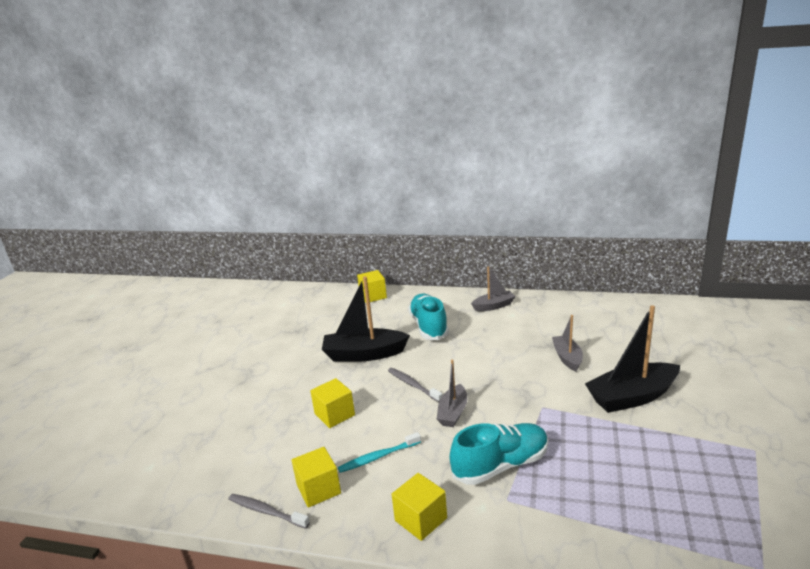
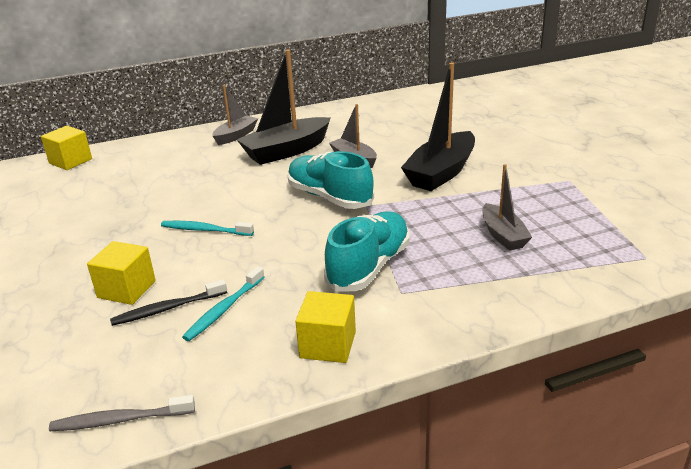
camera: 35 degrees left, 5 degrees up
yellow cube [292,447,341,508] -> none
black boat [322,276,410,362] -> black boat moved to [236,50,331,165]
grey toothbrush [388,368,443,402] -> turquoise toothbrush [161,221,254,236]
turquoise shoe [408,294,449,340] -> turquoise shoe moved to [288,151,374,209]
grey boat [437,360,467,427] -> grey boat moved to [482,164,532,251]
none -> black toothbrush [110,279,227,326]

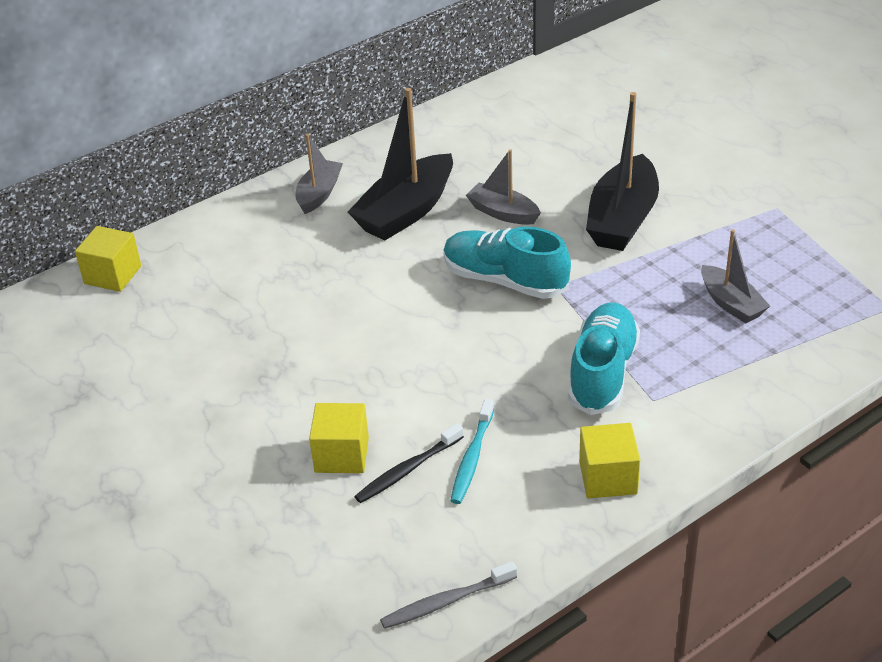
camera: 15 degrees left, 10 degrees up
turquoise toothbrush [161,221,254,236] -> none

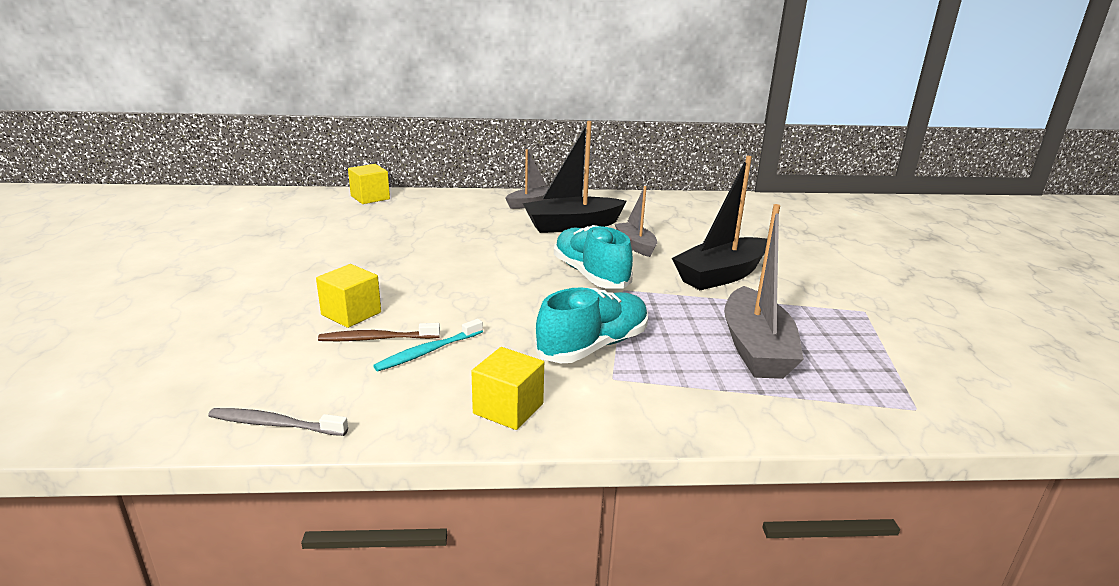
camera: 30 degrees right, 15 degrees down
black toothbrush [354,423,464,503] -> brown toothbrush [318,323,440,341]
grey boat [701,229,770,323] -> grey boat [724,204,804,379], size x1.71

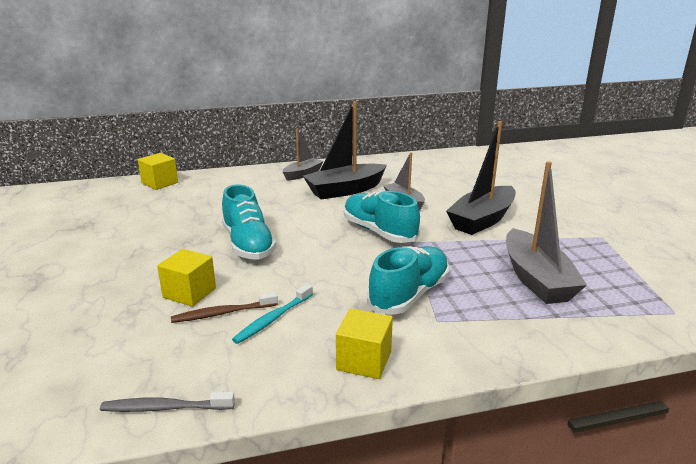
camera: 10 degrees left, 0 degrees up
none -> turquoise shoe [222,184,276,260]

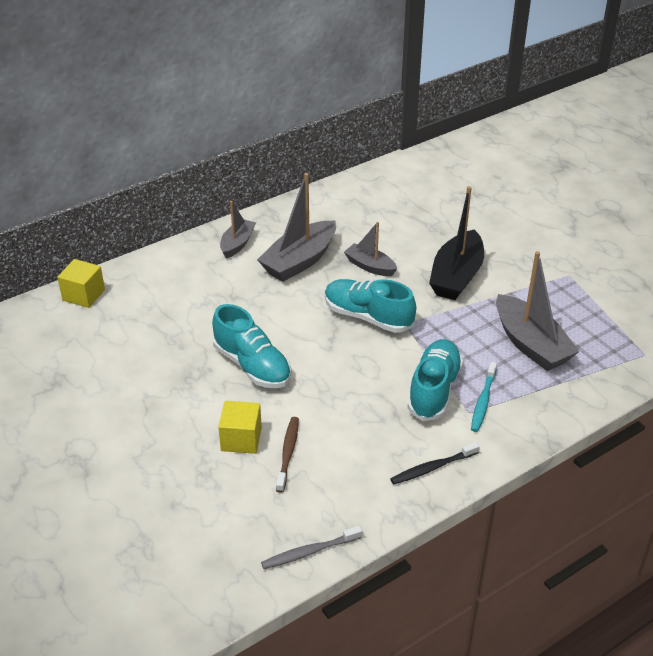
camera: 20 degrees left, 15 degrees up
brown toothbrush [171,292,278,323] -> brown toothbrush turned 135 degrees clockwise [276,417,299,493]
turquoise toothbrush [232,284,313,344] -> turquoise toothbrush moved to [471,362,497,432]
black boat [303,101,387,200] -> grey boat [257,173,336,282]
yellow cube [336,309,393,379] -> black toothbrush [390,442,480,484]

